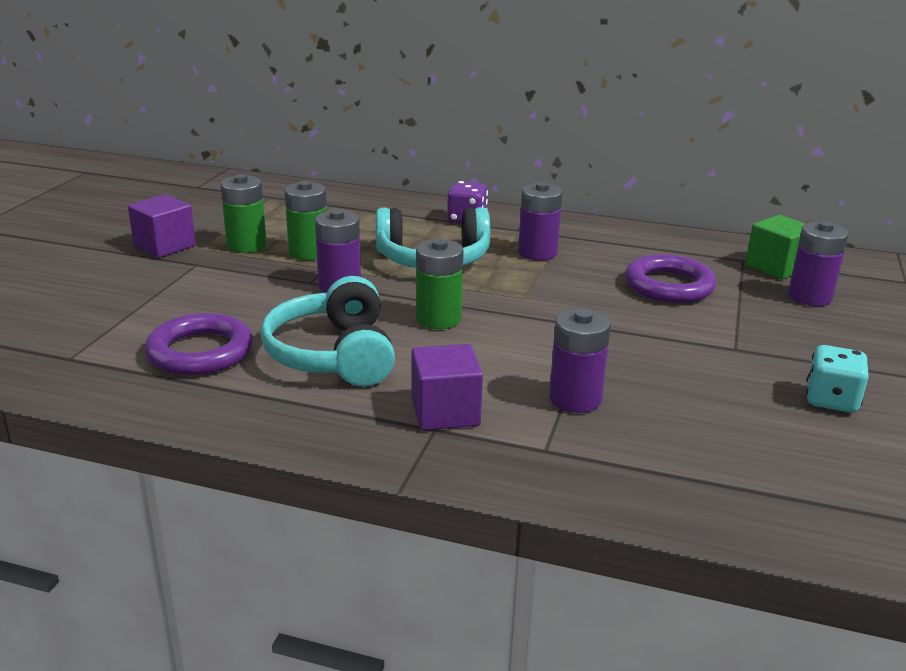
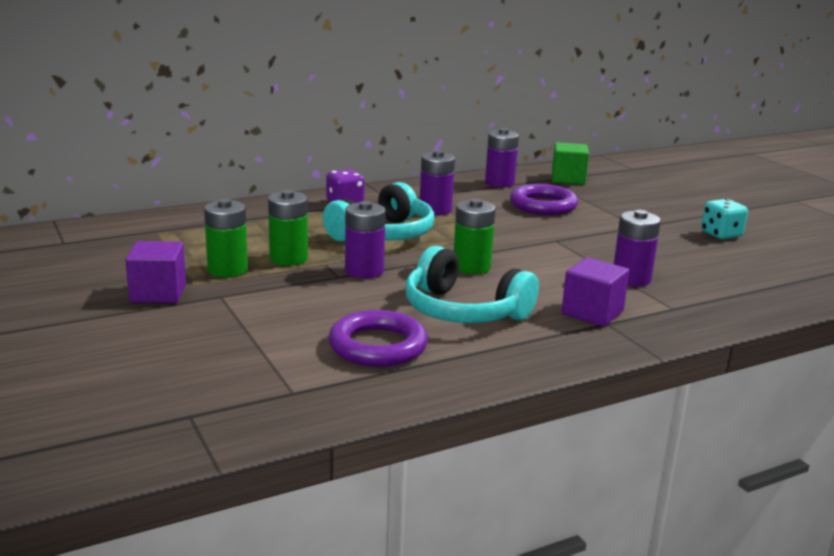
camera: 45 degrees left, 5 degrees down
purple battery [788,221,848,306] -> purple battery moved to [485,128,519,187]

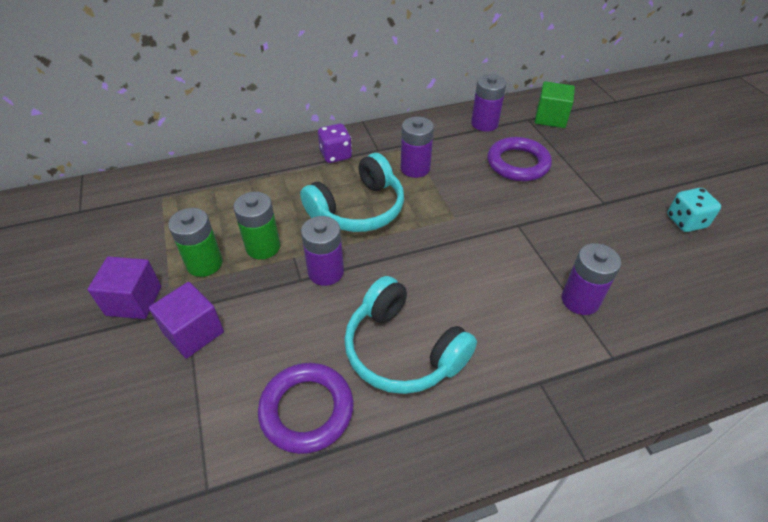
camera: 10 degrees right, 25 degrees up
green battery [454,198,496,274] -> none
purple cube [561,257,629,327] -> purple cube moved to [149,282,224,359]

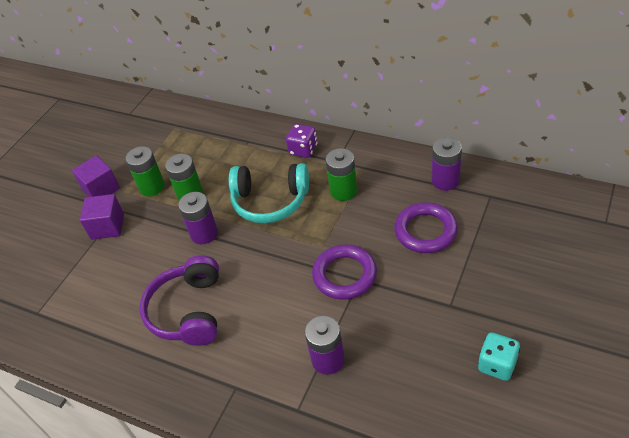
camera: 50 degrees right, 0 degrees up
purple ring [258,363,353,454] -> purple ring moved to [312,244,377,300]
turquoise headphones [344,276,477,394] -> purple headphones [140,255,219,346]
purple battery [401,117,434,178] -> green battery [326,148,357,201]
green cube [535,81,575,128] -> none

